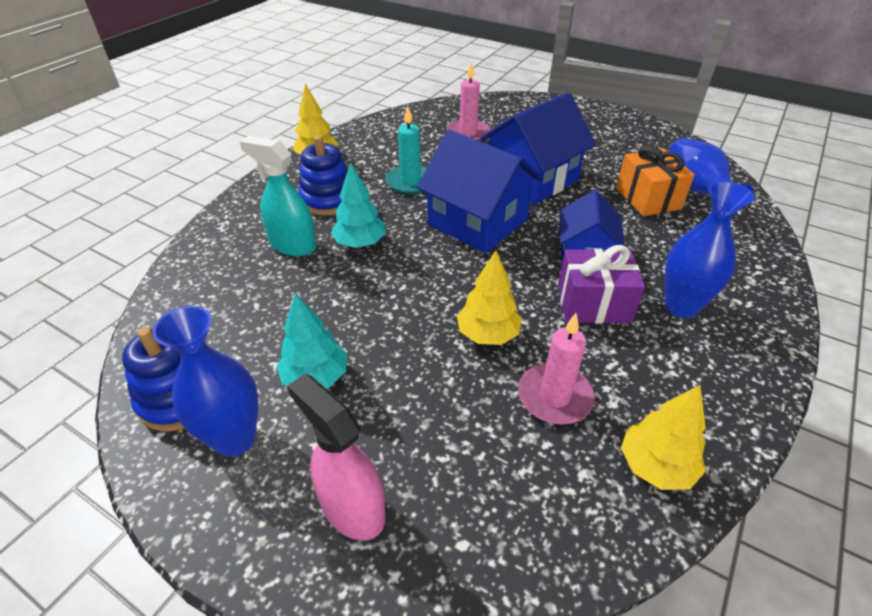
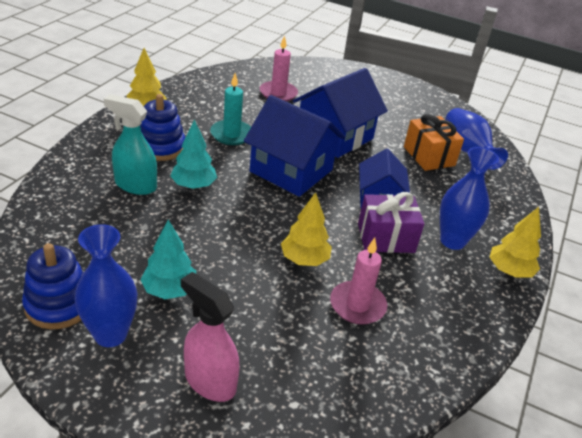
camera: 10 degrees left, 5 degrees down
yellow tree [621,385,706,490] -> yellow tree moved to [490,207,541,278]

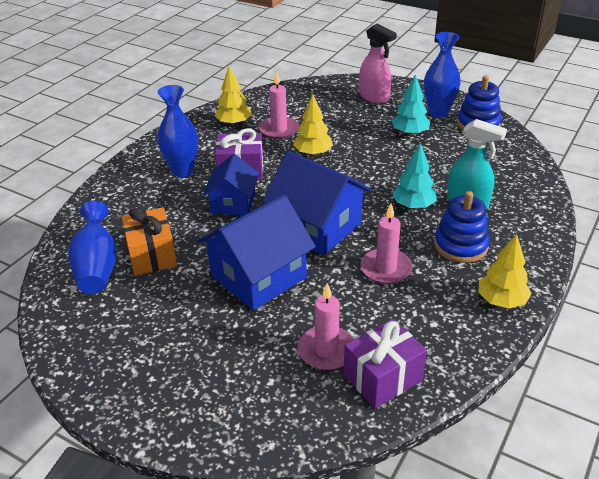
camera: 170 degrees left, 0 degrees up
turquoise candle [210,73,251,145] -> pink candle [360,204,413,284]
yellow tree [490,207,541,278] -> yellow tree moved to [215,66,252,126]
none -> purple gift [344,319,427,408]

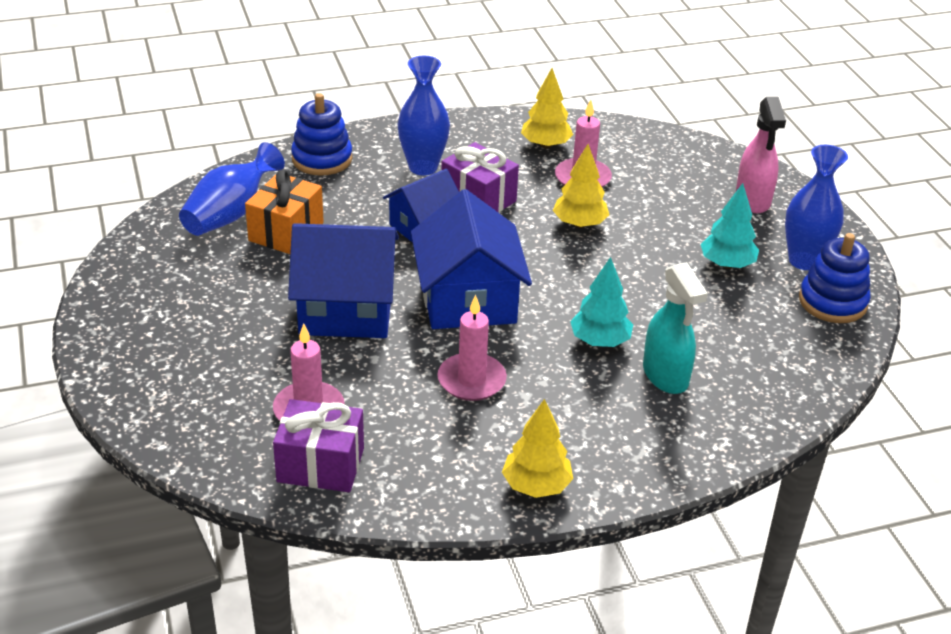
camera: 40 degrees right, 0 degrees up
blue stacking toy [434,191,490,263] -> blue stacking toy moved to [291,93,352,176]

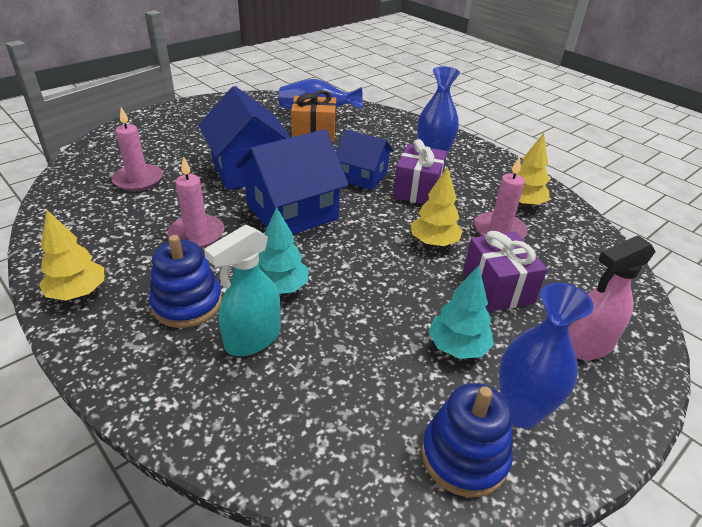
camera: 65 degrees right, 0 degrees up
purple gift [273,399,364,492] -> purple gift moved to [463,231,547,312]
blue stacking toy [291,93,352,176] -> blue stacking toy moved to [149,235,222,328]

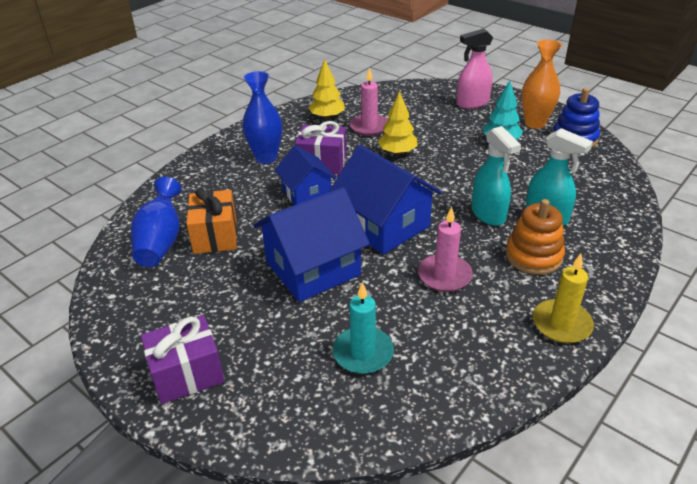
camera: 95 degrees left, 0 degrees up
yellow tree [39,209,104,301] -> yellow candle [532,254,594,343]
pink candle [112,107,163,191] -> turquoise candle [333,282,394,374]
blue stacking toy [149,235,222,328] -> orange stacking toy [505,199,565,275]
turquoise tree [258,207,309,294] -> turquoise spray bottle [471,126,521,226]
blue house [336,129,394,190] -> blue house turned 45 degrees counterclockwise [275,145,336,205]
purple gift [463,231,547,312] -> purple gift moved to [141,315,225,404]
blue vase [499,283,594,428] -> orange vase [521,40,562,129]
pink spray bottle [569,236,656,360] -> pink spray bottle turned 105 degrees clockwise [456,28,493,109]

